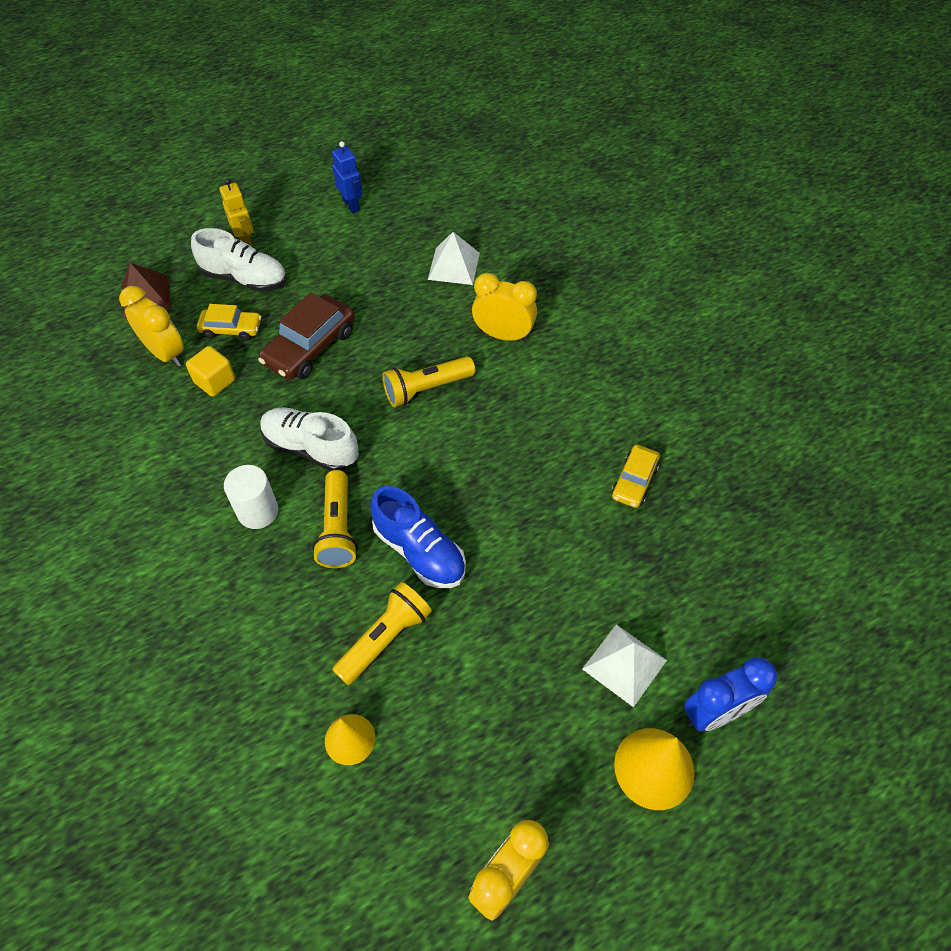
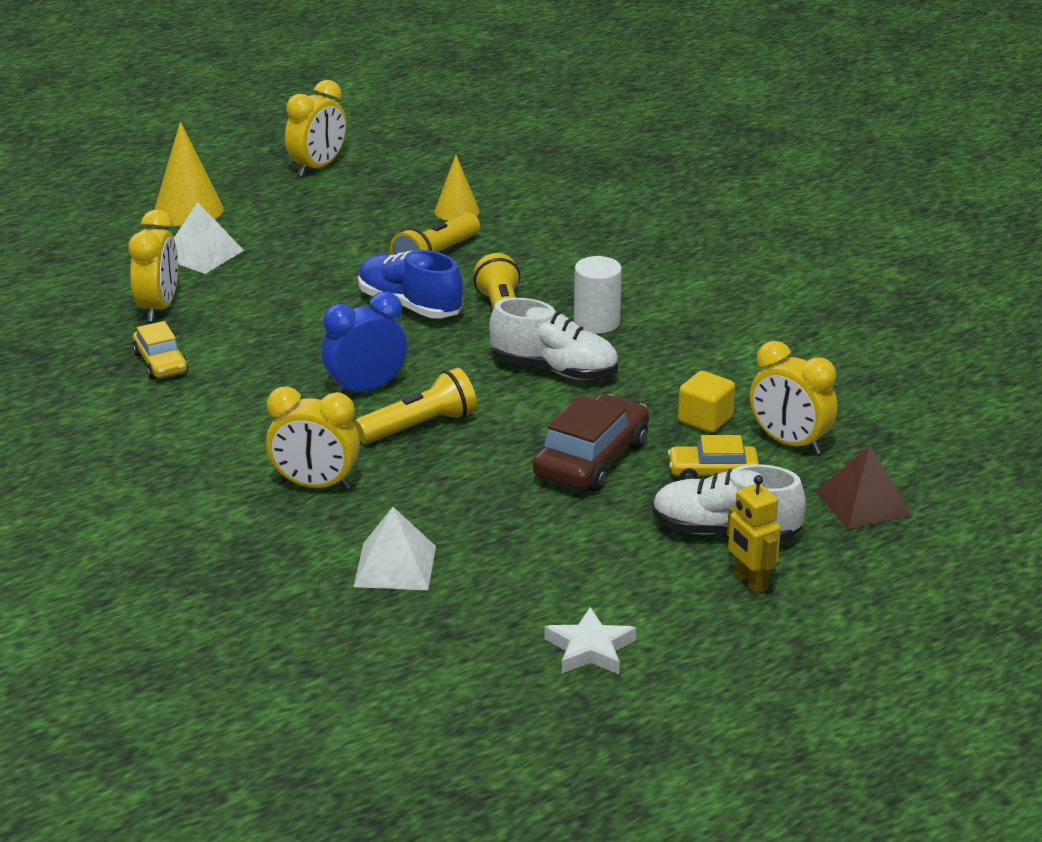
camera: 175 degrees right, 25 degrees down
blue robot [332,141,362,213] -> white star [544,607,636,674]
yellow car [611,445,660,508] -> yellow car turned 135 degrees clockwise [132,321,188,379]
blue clock [684,658,777,732] -> blue clock moved to [321,292,407,394]
none -> yellow clock [128,210,178,322]

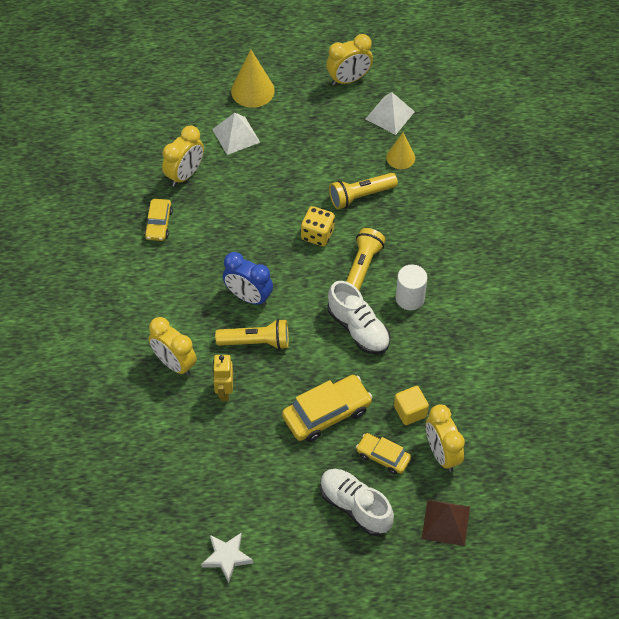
camera: 30 degrees right, 25 degrees up
blue clock [321,292,407,394] -> blue clock turned 150 degrees counterclockwise [223,252,273,306]
white pyramid [354,507,436,590] -> white pyramid moved to [366,92,415,135]
blue shoe [358,250,463,318] -> yellow dice [301,206,335,246]
brown car [533,394,649,492] -> yellow car [282,375,373,442]
yellow robot [727,475,781,594] -> yellow robot moved to [213,355,233,401]

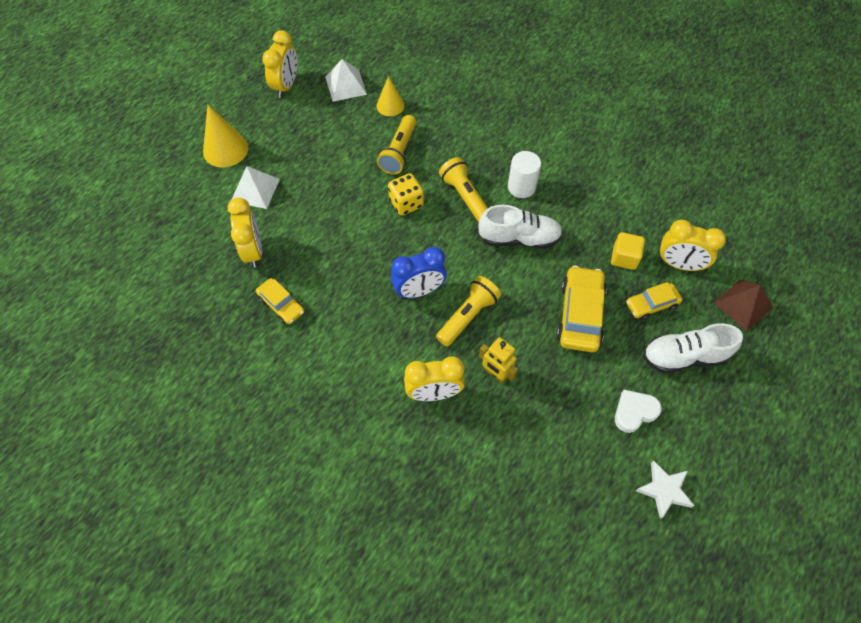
camera: 50 degrees left, 5 degrees up
none -> white heart [615,390,662,433]

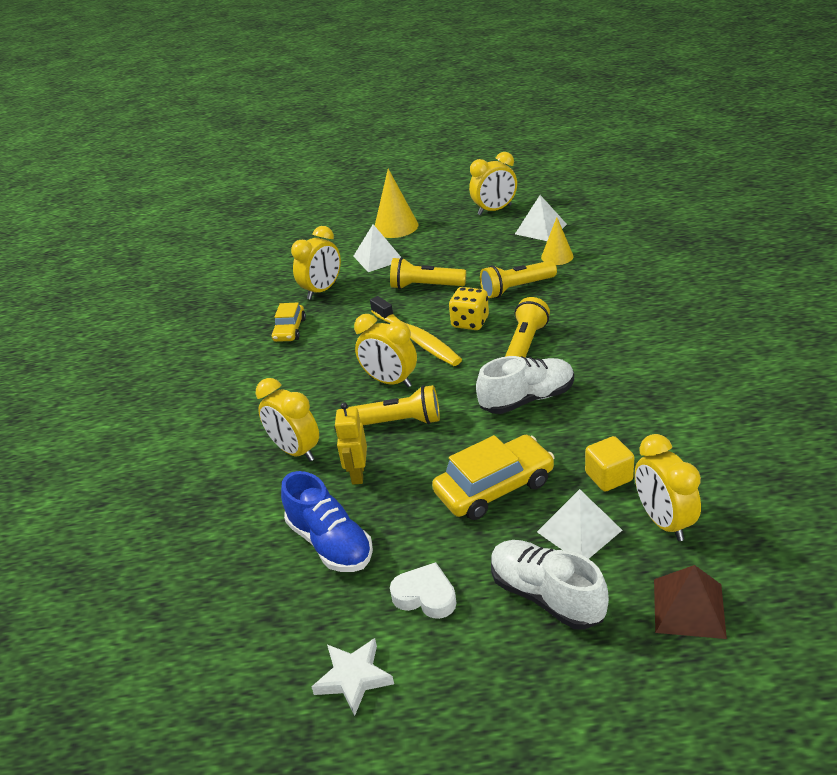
camera: 55 degrees right, 25 degrees down
blue clock [391,247,447,298] -> yellow clock [354,314,417,387]
white shoe [479,205,563,249] -> white shoe turned 75 degrees counterclockwise [476,356,574,414]
white cylinder [508,151,541,198] -> none
yellow car [626,282,682,320] -> white pyramid [537,489,622,559]
none -> blue shoe [281,471,373,572]
none -> yellow toothbrush [370,296,462,366]
none -> yellow flashlight [390,257,466,289]

